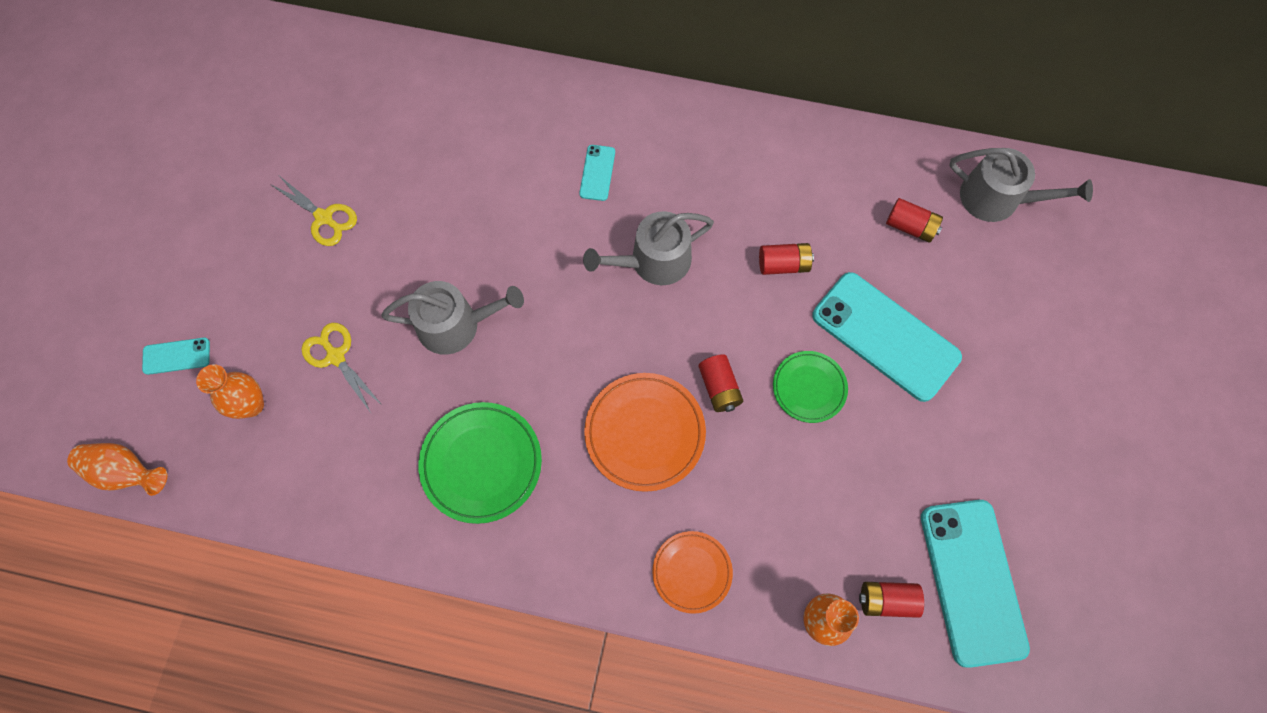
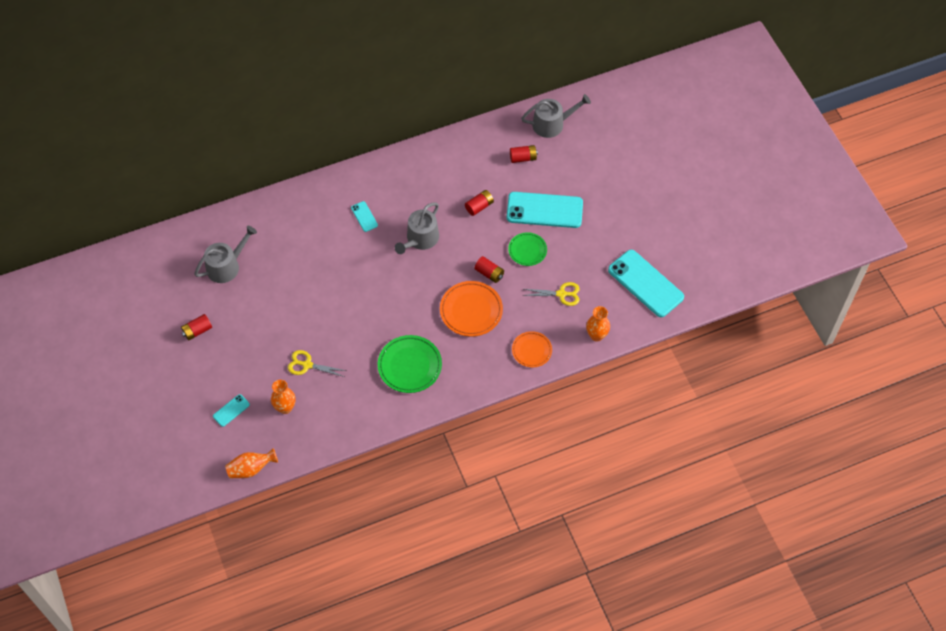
camera: 35 degrees left, 10 degrees down
yellow scissors [270,176,357,246] -> yellow scissors moved to [522,282,580,306]
grey watering can [381,281,524,355] -> grey watering can moved to [194,226,257,283]
red battery [859,582,924,618] -> red battery moved to [181,314,212,341]

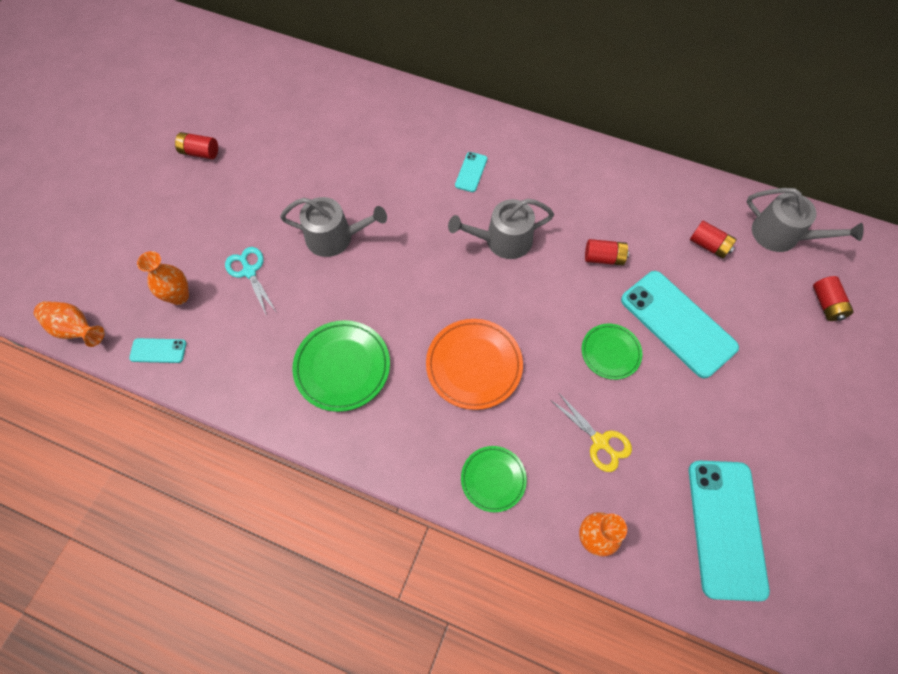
camera: 45 degrees right, 5 degrees up
grey watering can [194,226,257,283] -> grey watering can moved to [280,197,387,257]
turquoise phone [213,394,250,427] -> turquoise phone moved to [129,338,186,363]
yellow scissors [288,350,346,377] -> turquoise scissors [225,247,276,317]
red battery [474,256,504,283] -> red battery moved to [813,276,854,321]
orange plate [512,331,552,368] -> green plate [461,446,527,512]

